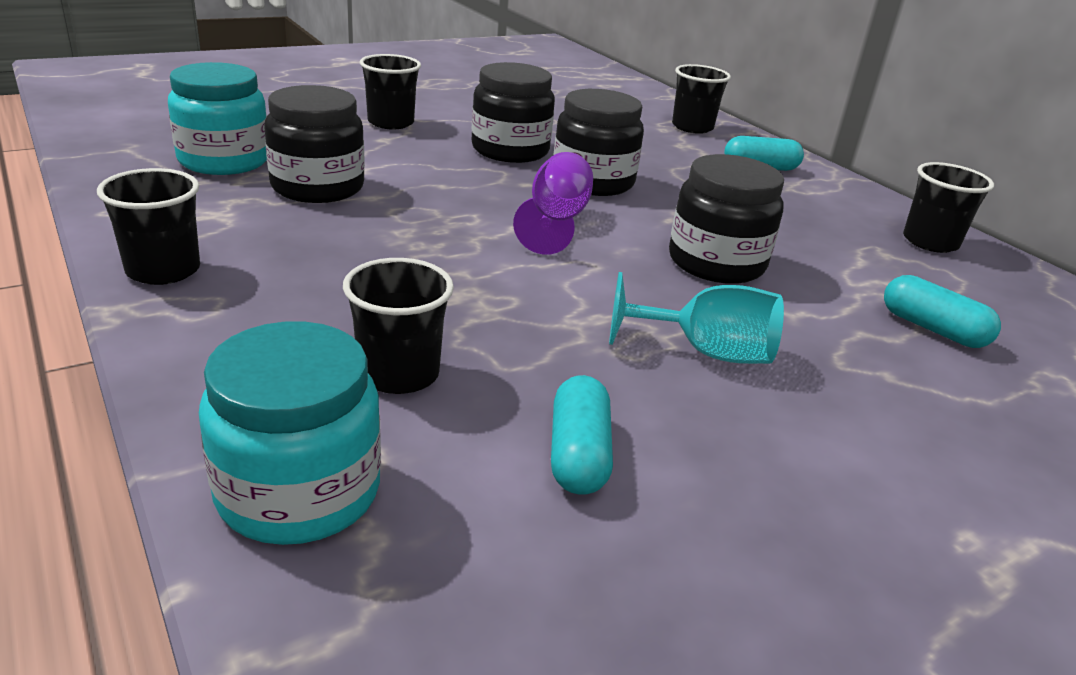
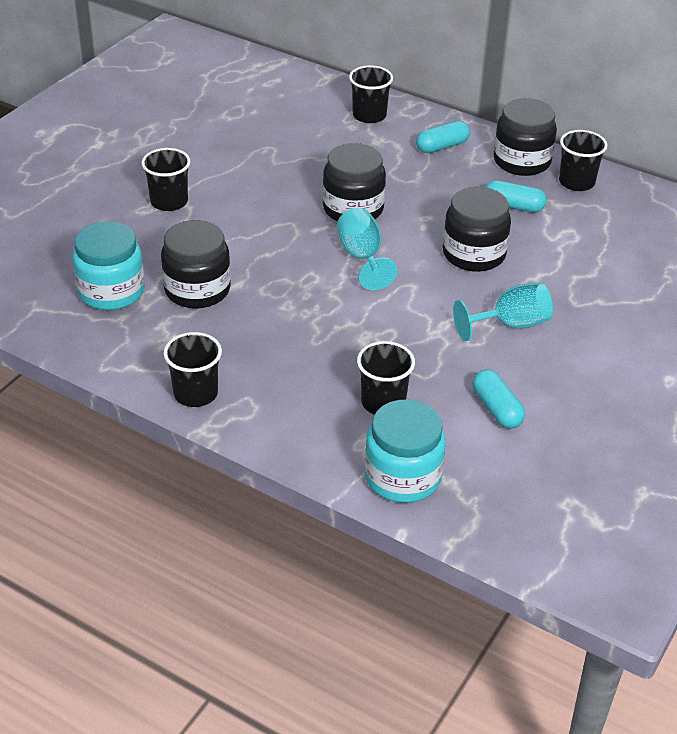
camera: 25 degrees left, 10 degrees up
black jar [472,62,555,163] -> black jar moved to [494,98,557,176]
purple goblet [513,152,593,255] -> turquoise goblet [337,208,398,290]
turquoise capsule [884,275,1001,348] -> turquoise capsule moved to [486,180,547,213]

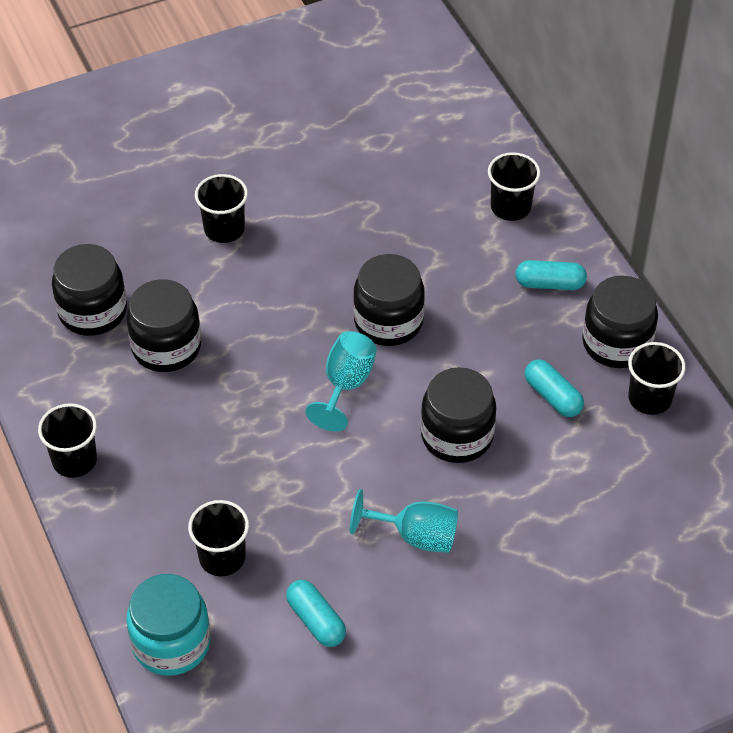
camera: 35 degrees right, 10 degrees up
turquoise jar [73,221,145,310] -> black jar [52,244,127,336]
turquoise capsule [473,369,525,429] -> turquoise capsule turned 45 degrees counterclockwise [286,580,346,647]

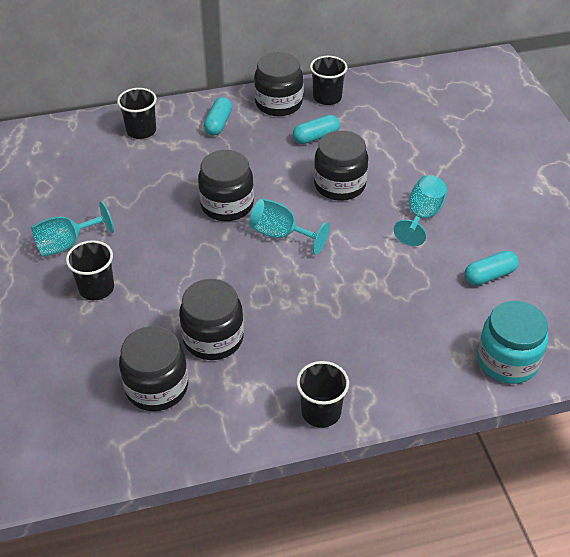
camera: 80 degrees left, 5 degrees down
black cup [188,500,249,576] -> none
none -> turquoise goblet [31,201,114,257]

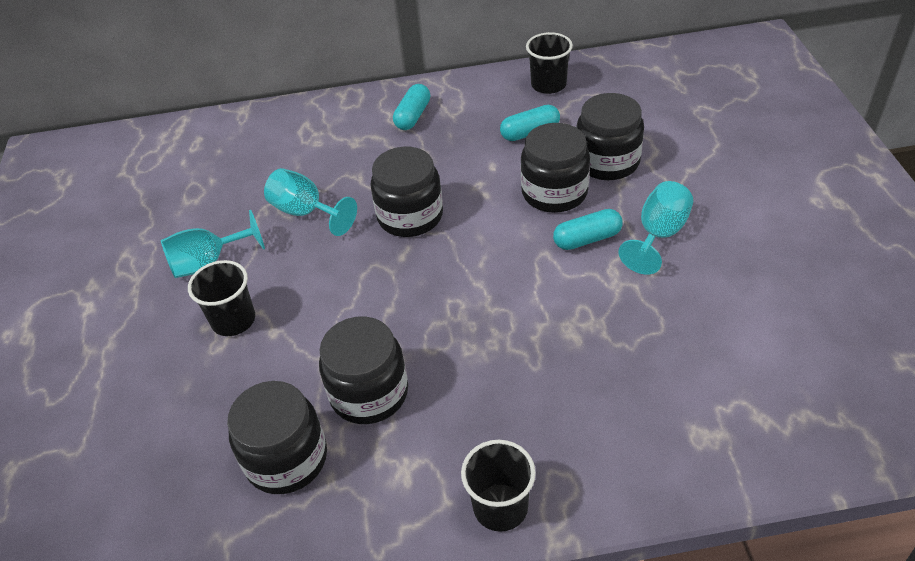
camera: 10 degrees right, 0 degrees up
black cup [117,88,157,139] -> none
turquoise goblet [249,199,330,255] -> turquoise goblet moved to [264,168,357,236]
black jar [254,52,303,116] -> black jar moved to [576,93,644,180]
turquoise capsule [464,251,519,285] -> turquoise capsule moved to [553,209,623,250]
turquoise jar [477,301,548,384] -> none

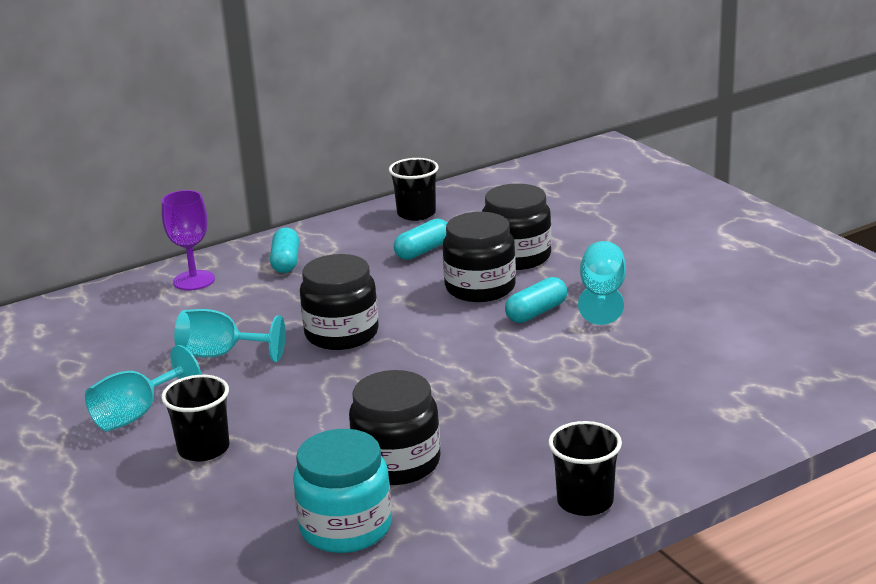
camera: 25 degrees left, 20 degrees down
black jar [227,381,327,494] -> turquoise jar [293,429,392,553]
none -> purple goblet [162,190,215,290]

